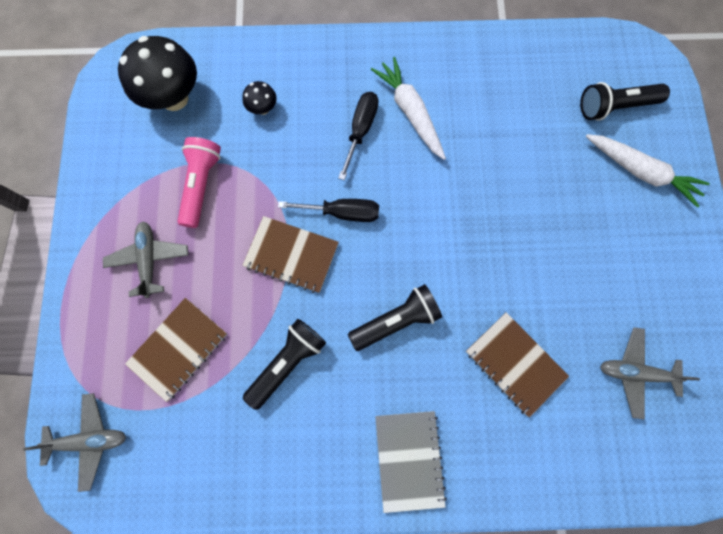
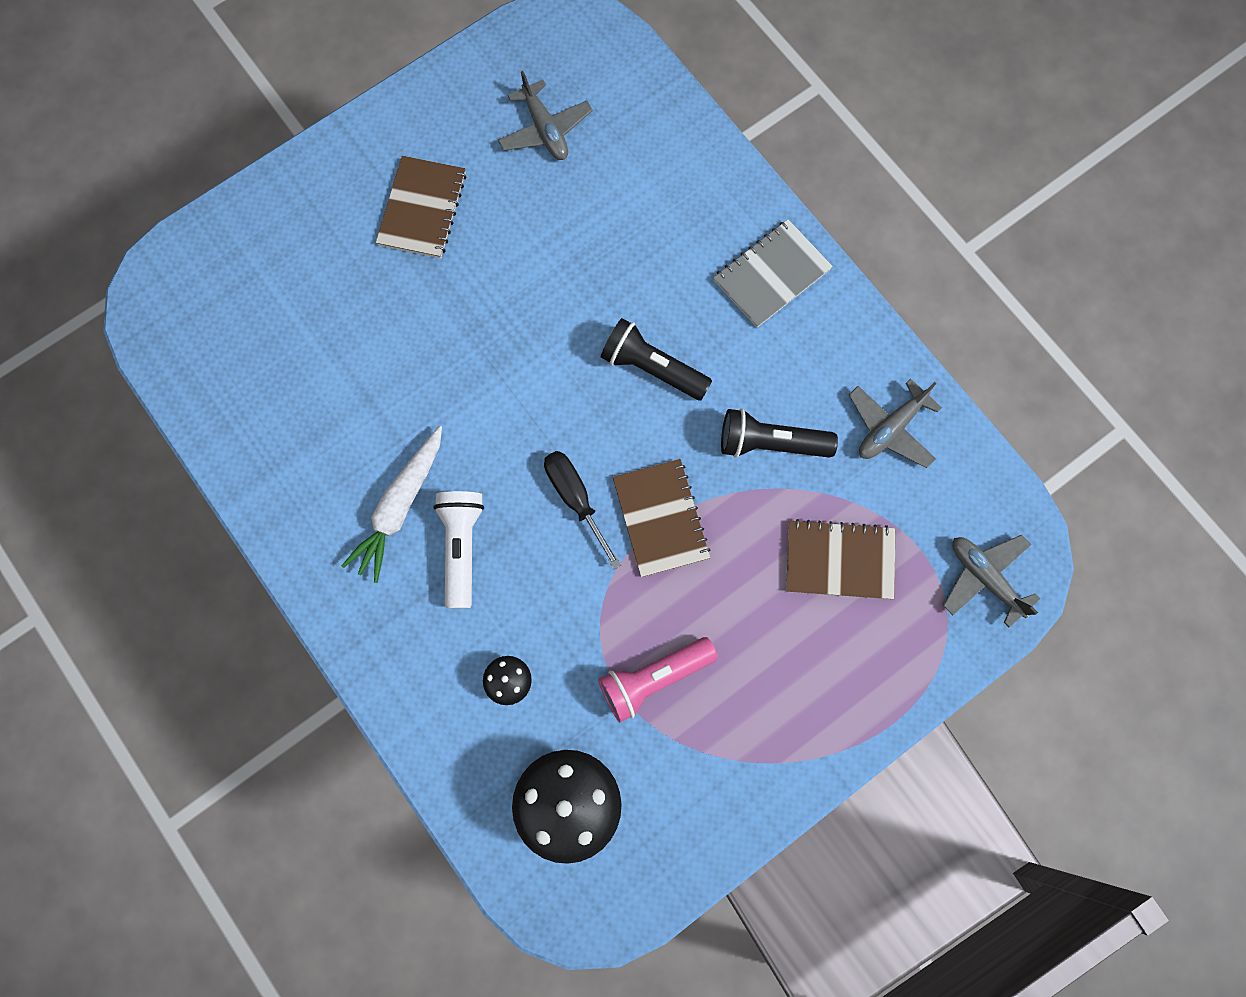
camera: 125 degrees left, 0 degrees up
grey plane [103,221,188,298] -> grey plane moved to [849,379,942,468]
black screwdriver [338,92,379,180] -> white flashlight [434,491,484,608]
brown notebook [466,313,569,417] -> brown notebook moved to [376,156,466,258]
black flashlight [580,82,670,120] -> none
white carrot [586,134,710,208] -> none

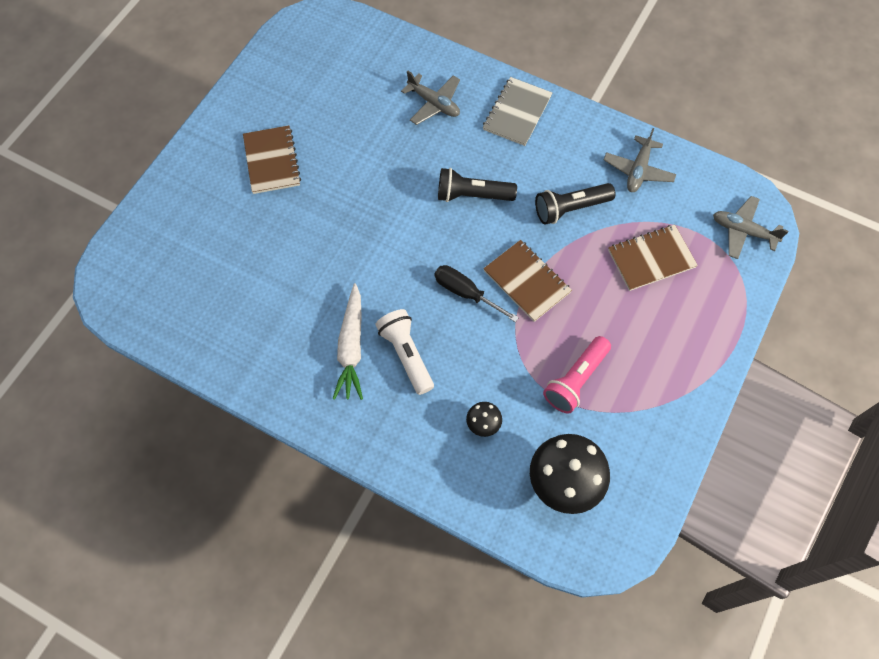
camera: 25 degrees left, 10 degrees down
grey plane [498,71,593,160] -> grey plane moved to [401,71,460,125]

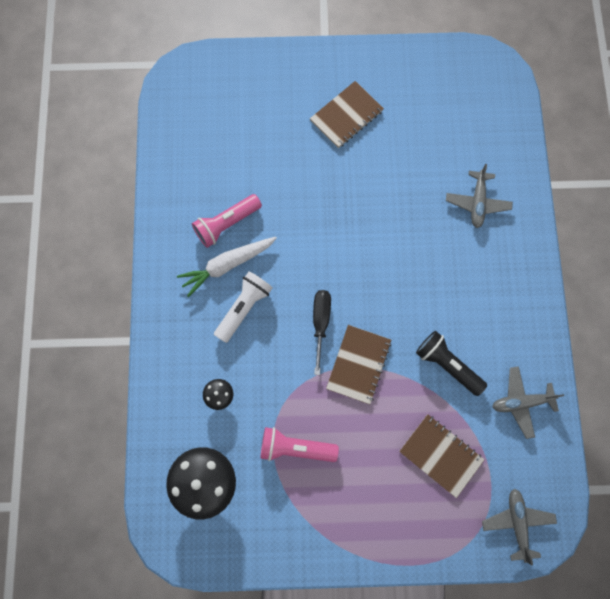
camera: 60 degrees right, 10 degrees up
black flashlight [438,168,517,202] -> none
grey notebook [483,77,552,146] -> none
none -> pink flashlight [192,194,262,248]

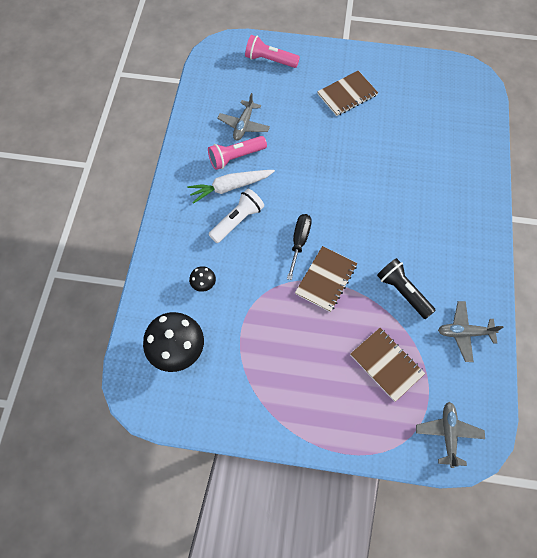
camera: 10 degrees right, 10 degrees down
pink flashlight [260,427,339,462] -> pink flashlight moved to [245,35,300,68]
grey plane [446,164,513,228] -> grey plane moved to [217,93,270,141]

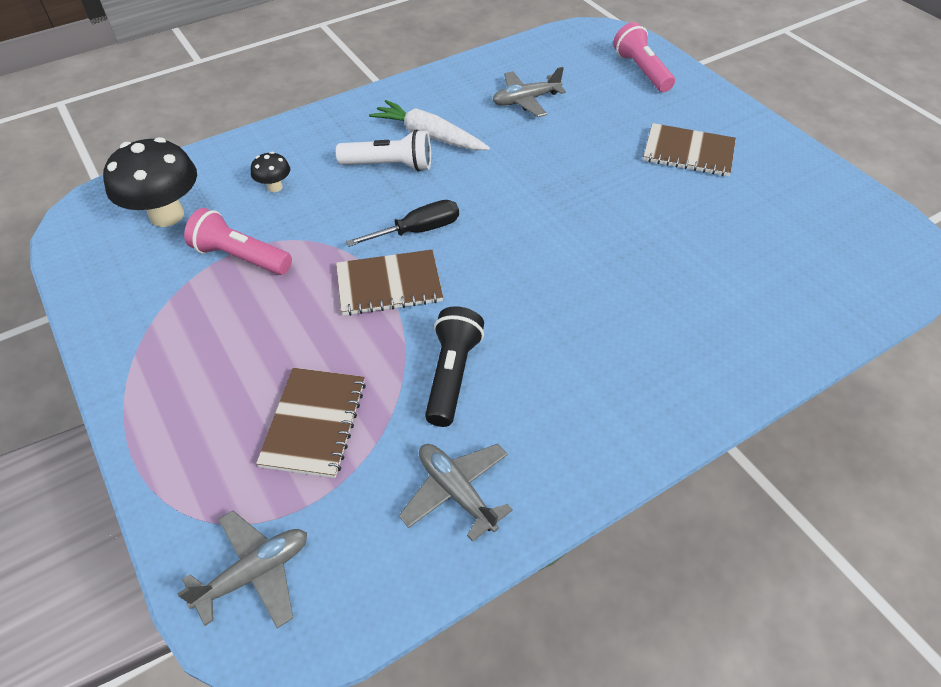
camera: 50 degrees right, 15 degrees down
pink flashlight [208,136,267,170] -> pink flashlight moved to [184,208,292,275]

